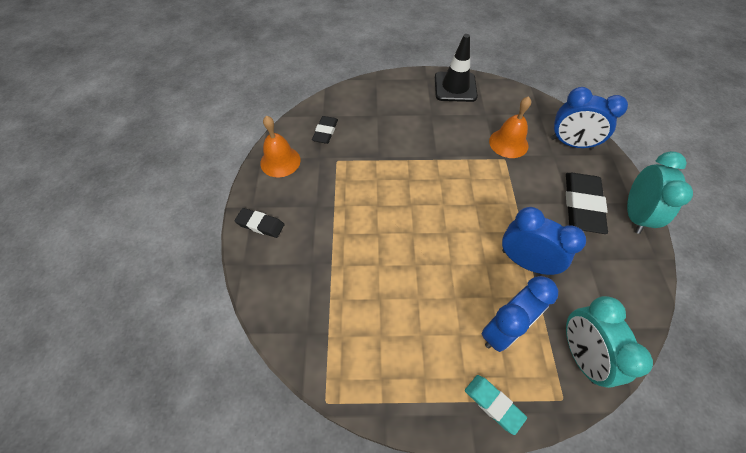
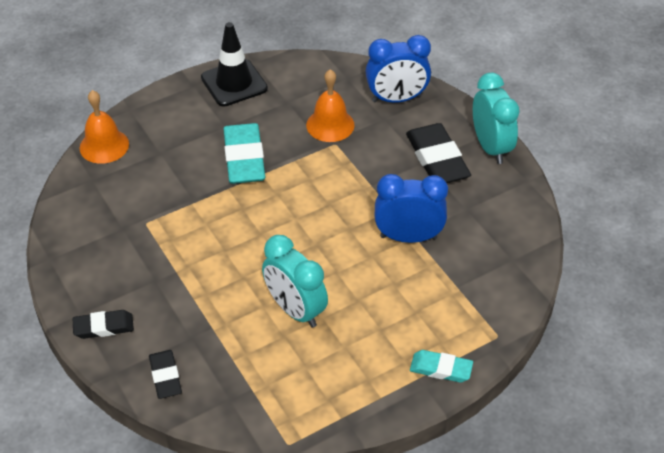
camera: 30 degrees left, 10 degrees down
orange bell [260,116,301,177] -> orange bell moved to [80,90,129,164]
black eraser [312,116,338,144] -> black eraser moved to [149,350,182,399]
blue clock [482,276,558,352] -> none
turquoise clock [566,296,653,388] -> turquoise clock moved to [262,235,328,328]
none -> turquoise eraser [223,123,265,184]

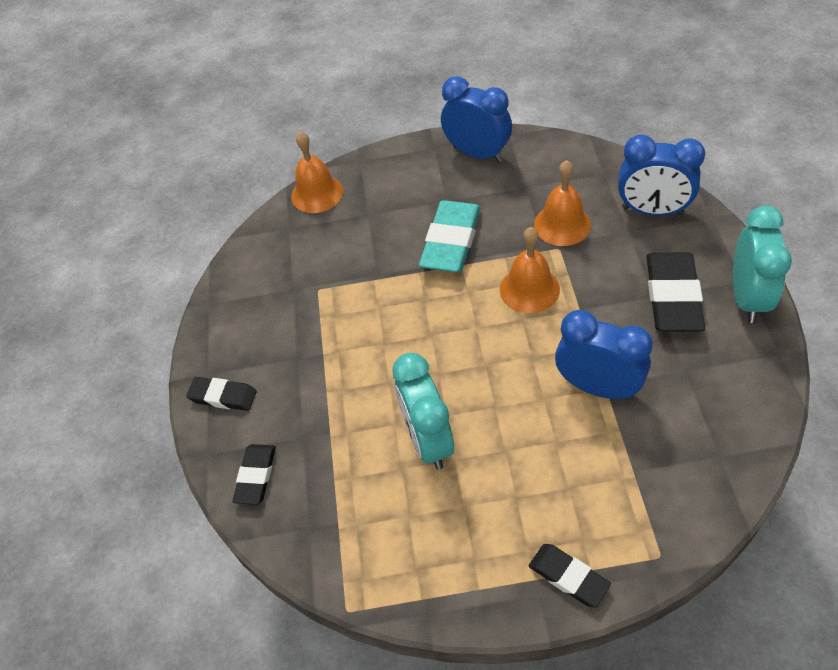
camera: 30 degrees right, 5 degrees up
black traffic cone [201,22,268,107] -> blue clock [441,76,512,162]
turquoise eraser [410,350,473,383] -> black eraser [529,544,611,608]
none -> orange bell [500,227,560,313]

